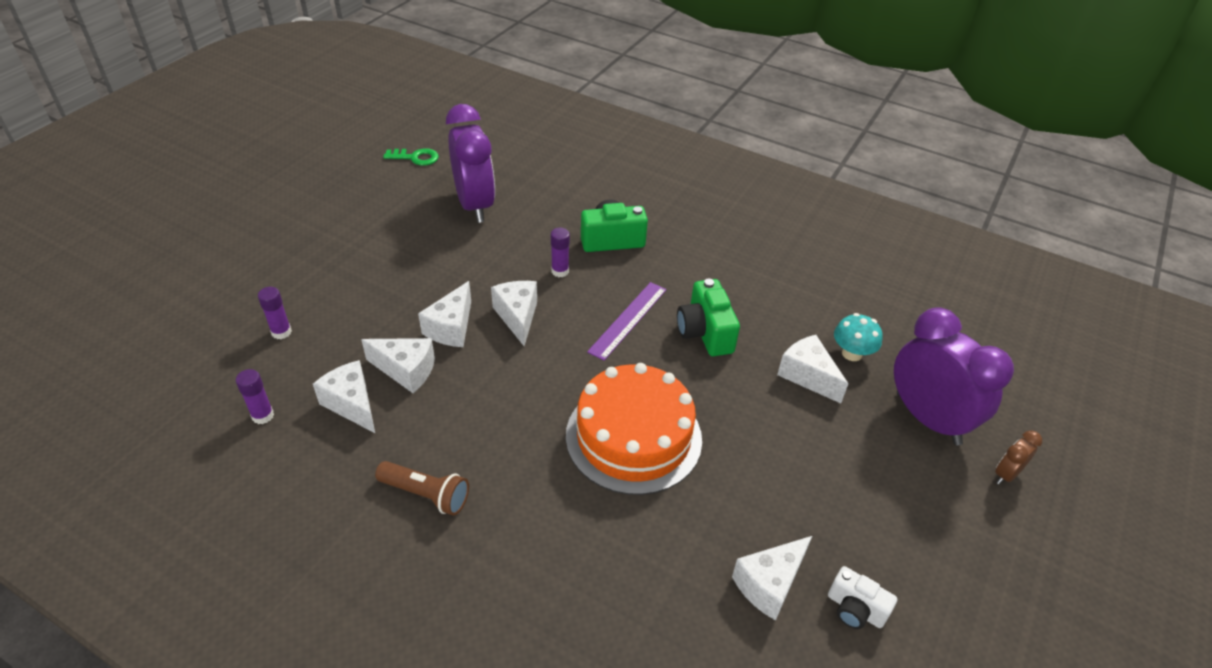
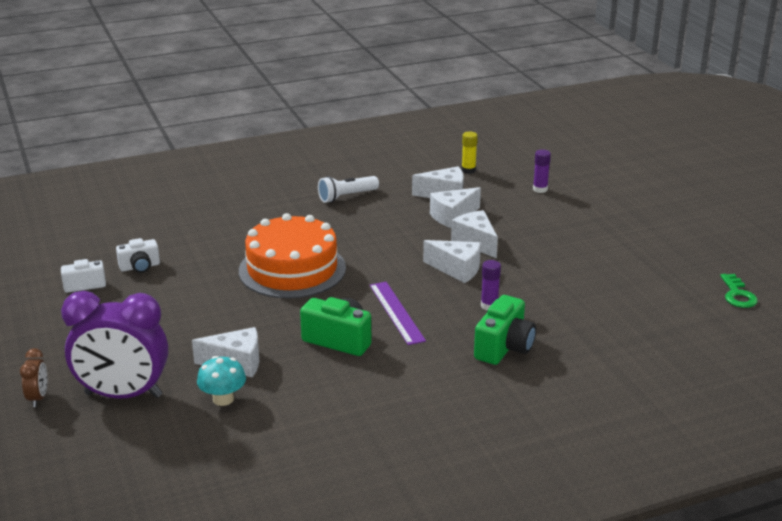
camera: 130 degrees right, 15 degrees down
purple glue stick [236,369,274,424] -> yellow glue stick [462,131,478,174]
brown flashlight [375,461,469,515] -> white flashlight [318,176,379,203]
green key [383,148,439,166] -> green key turned 45 degrees counterclockwise [720,274,758,308]
purple clock [446,104,495,223] -> none
white cheese [732,536,812,620] -> white camera [116,238,160,273]

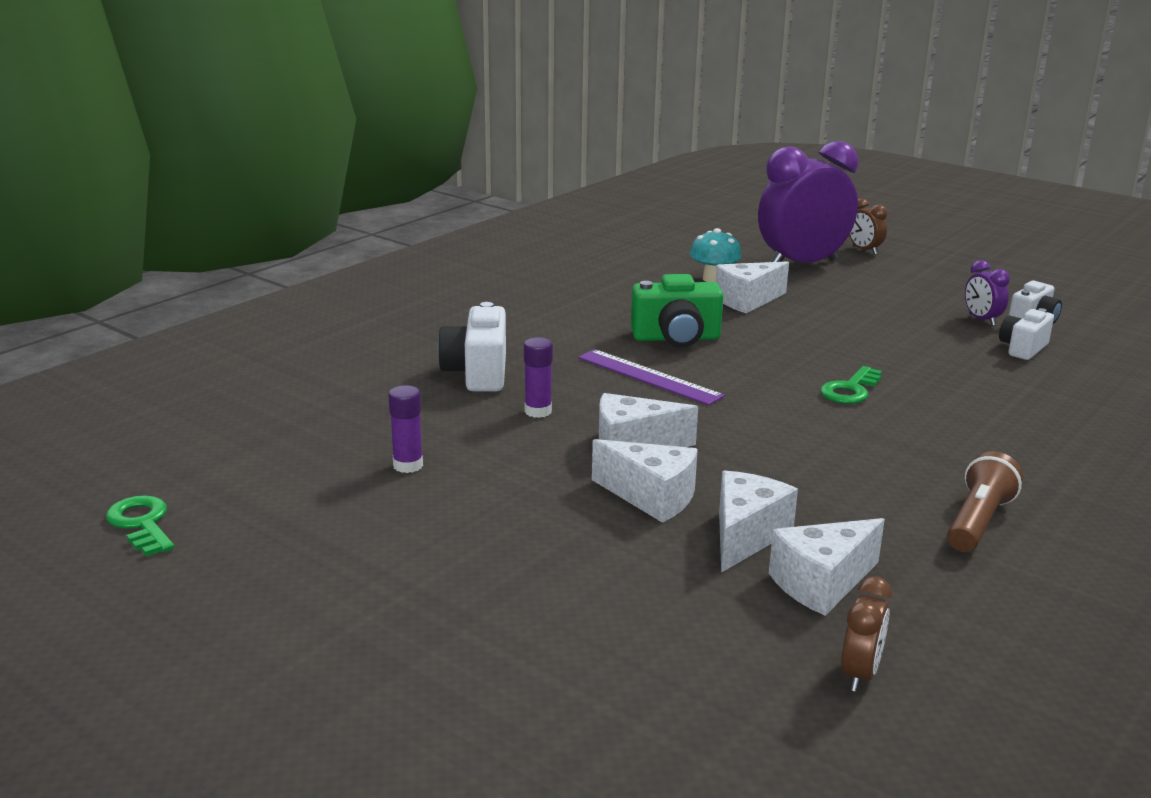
camera: 150 degrees right, 5 degrees down
orange cake [239,213,346,298] -> green key [820,366,882,404]
white flashlight [318,176,379,203] -> brown flashlight [947,451,1023,552]
yellow glue stick [462,131,478,174] -> brown clock [841,576,892,692]
green camera [474,295,536,365] -> white camera [438,302,506,391]
purple glue stick [533,149,551,193] -> purple glue stick moved to [388,385,423,473]
none -> purple clock [965,260,1010,326]

